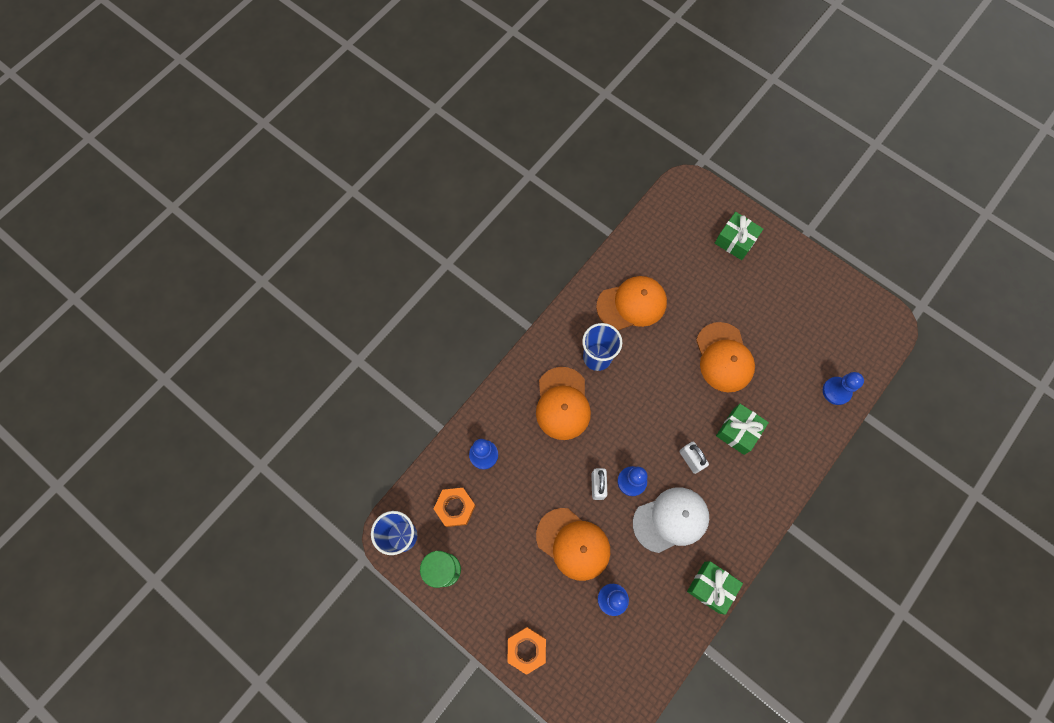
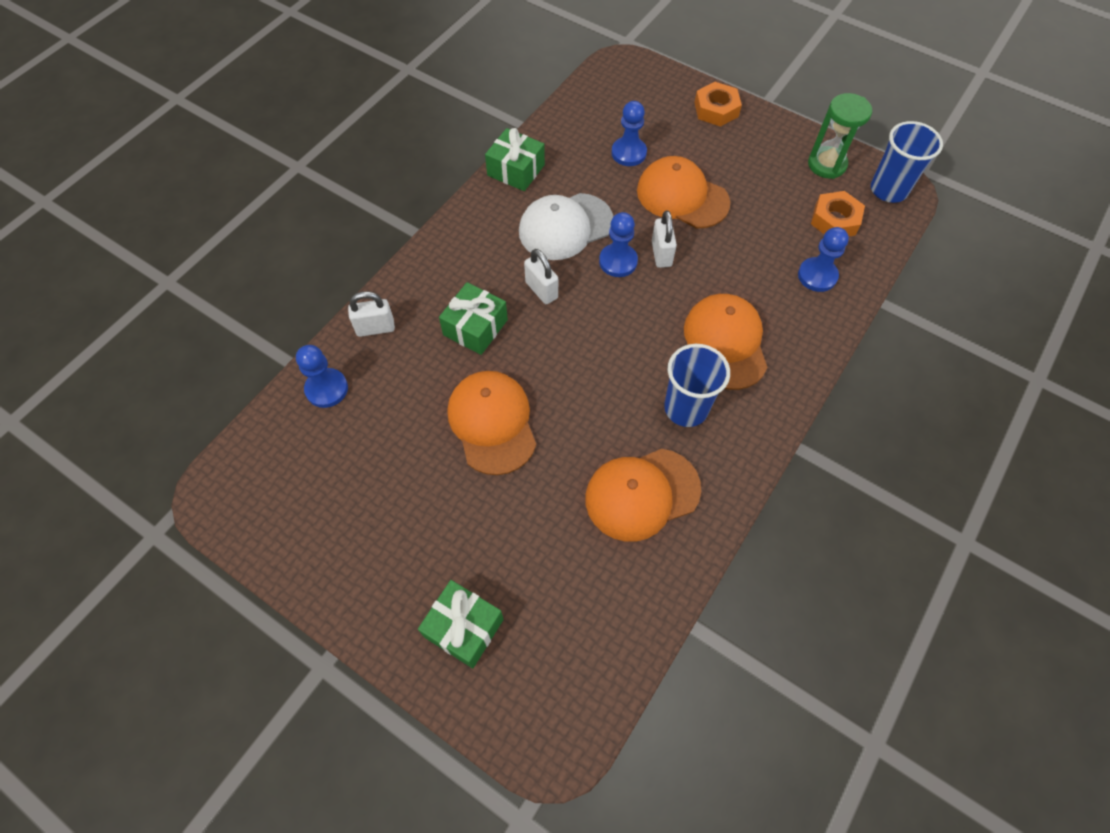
camera: 175 degrees right, 10 degrees down
none -> white padlock [348,291,395,337]

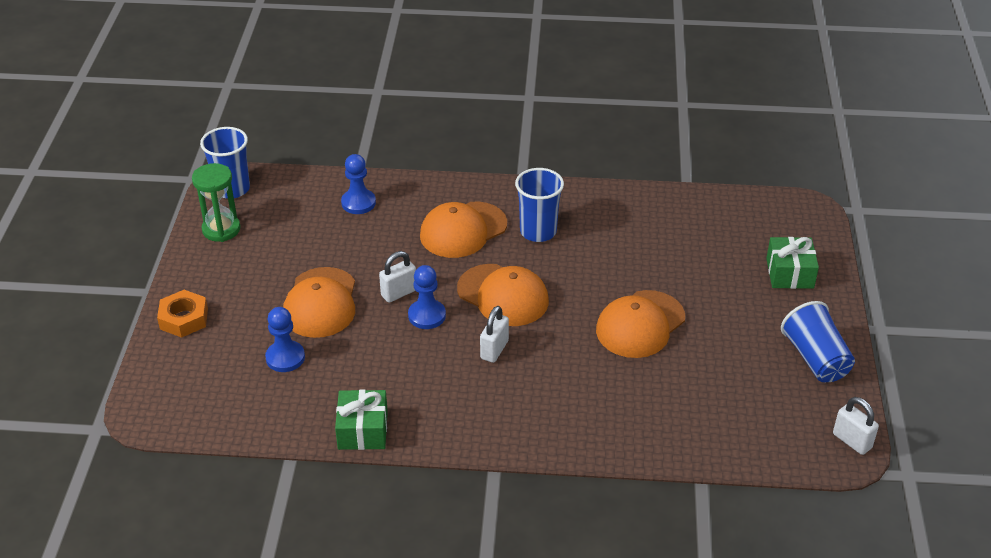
camera: 120 degrees left, 20 degrees down
blue pawn [296,345,348,408] -> none
white padlock [348,291,395,337] -> white padlock moved to [833,397,879,455]
green gift [439,282,508,355] -> none
white cap [519,193,613,260] -> none
orange cap [585,449,701,542] -> orange cap moved to [457,264,549,326]
orange nut [811,191,865,236] -> none
none -> blue cup [781,301,855,382]

